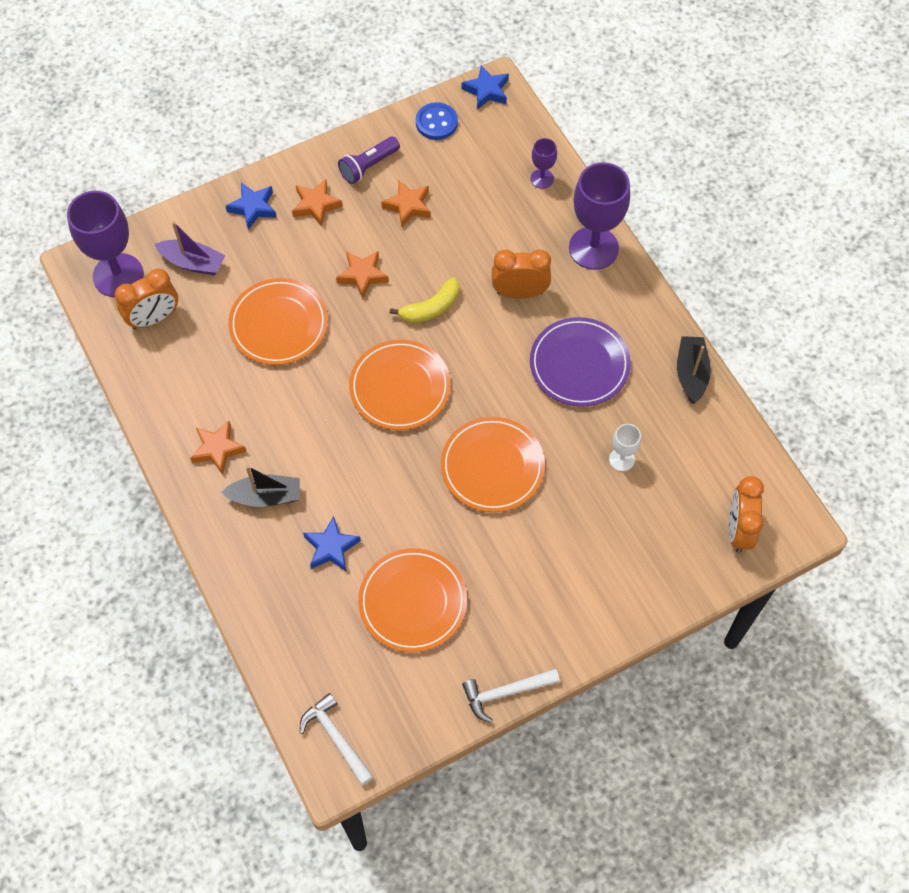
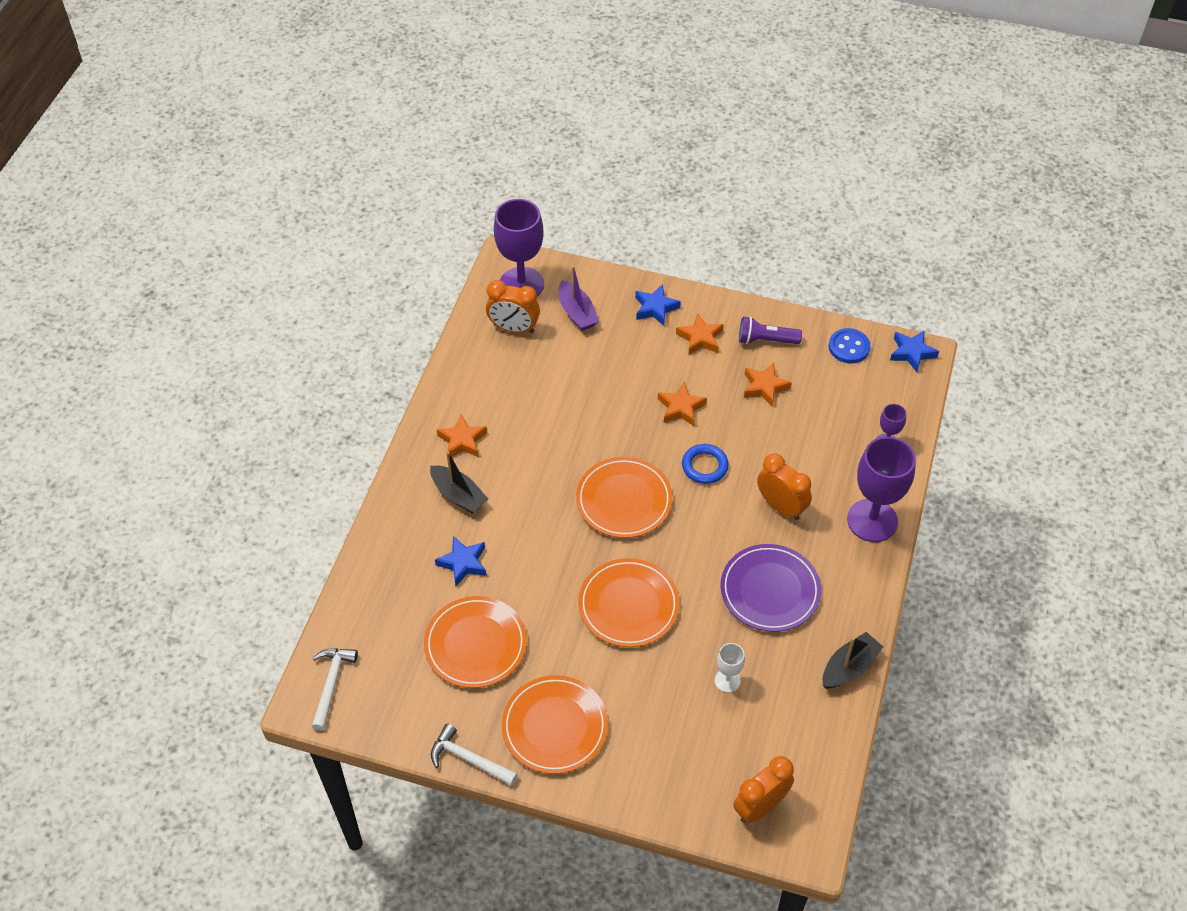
camera: 45 degrees right, 10 degrees down
orange plate [228,278,328,365] -> orange plate moved to [502,675,608,774]
yellow banana [390,277,459,323] -> blue ring [682,444,729,484]

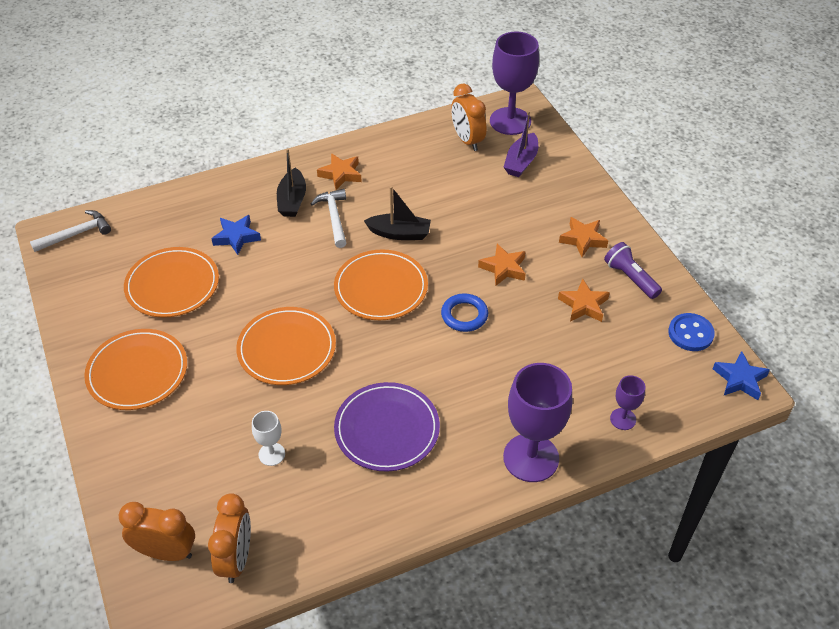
camera: 50 degrees right, 5 degrees down
white hammer [431,724,518,786] -> white hammer moved to [311,189,346,248]
blue star [635,284,681,325] -> none
orange clock [757,453,812,520] -> orange clock moved to [208,493,251,583]
black boat [823,632,883,689] -> black boat moved to [364,186,431,240]

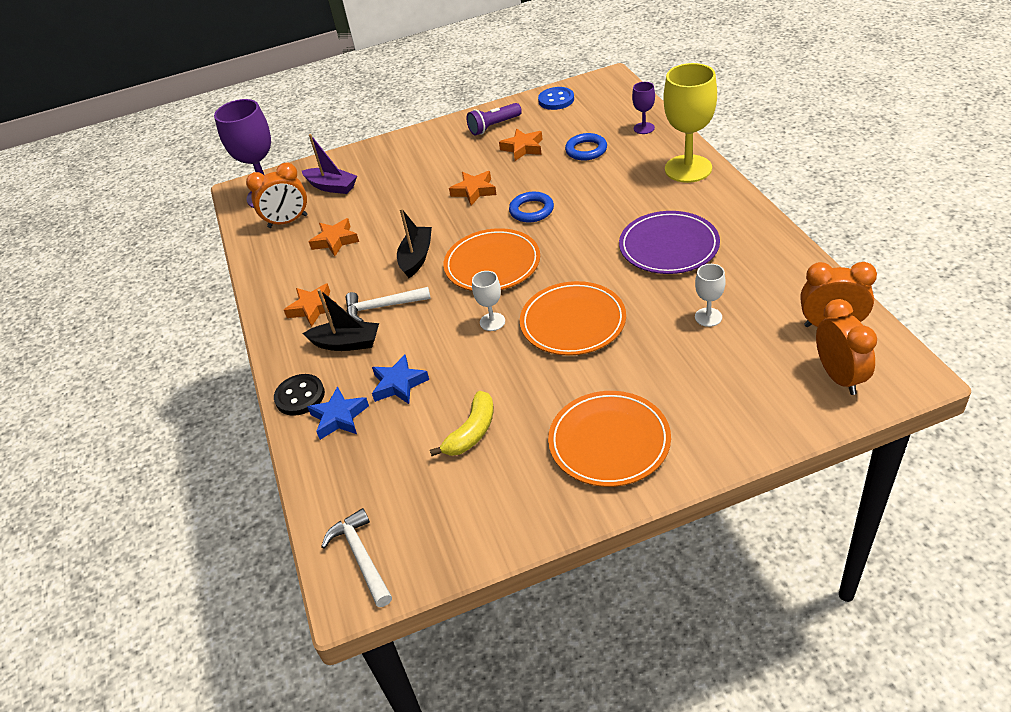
camera: 80 degrees left, 5 degrees down
orange clock [119,502,195,561] -> orange clock turned 150 degrees clockwise [816,299,877,395]
orange plate [124,247,219,317] -> yellow banana [430,391,493,456]
purple goblet [503,363,572,482] -> yellow goblet [663,63,717,183]
orange star [559,217,608,257] -> orange star moved to [309,218,359,256]
blue star [713,351,770,400] -> blue star moved to [307,386,369,440]
none -> black button [274,374,325,416]
none -> white goblet [472,271,505,331]
none -> blue ring [565,133,607,161]

